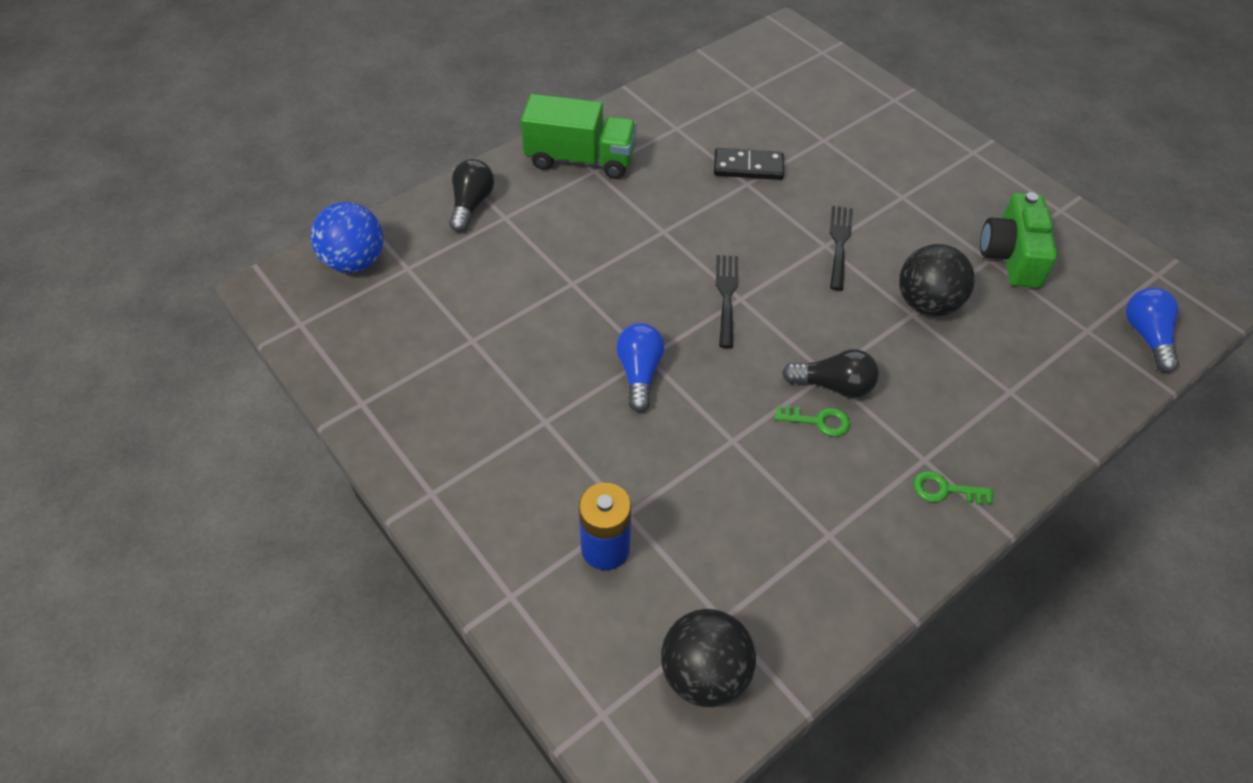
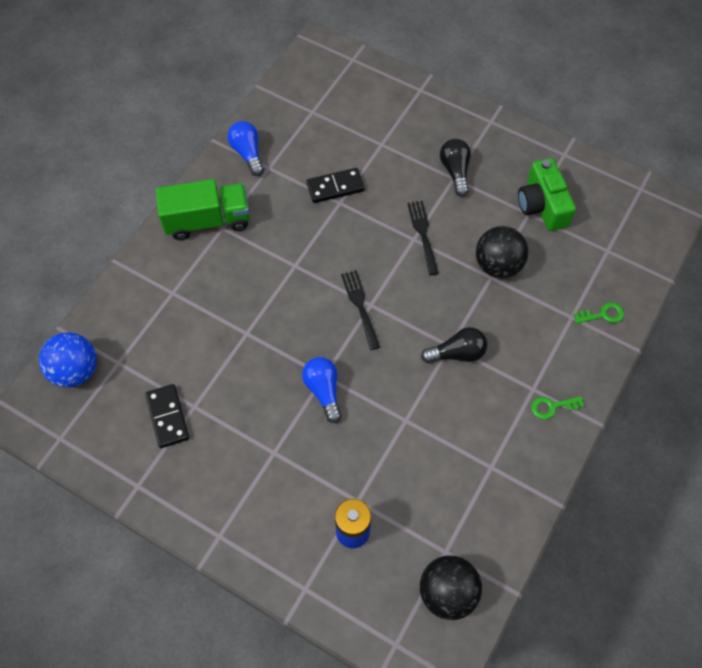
camera: 20 degrees left, 10 degrees up
black light bulb [449,159,494,232] -> black light bulb moved to [440,139,471,197]
green key [775,405,850,437] -> green key moved to [573,302,624,324]
blue light bulb [1126,287,1179,372] -> blue light bulb moved to [227,121,264,176]
none -> black domino [145,384,189,448]

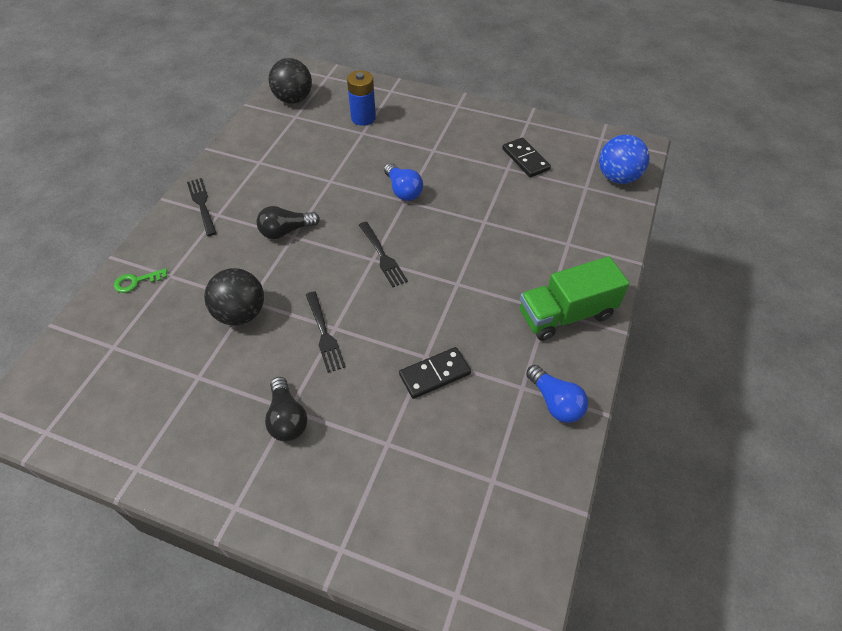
camera: 170 degrees right, 10 degrees down
green camera [518,158,576,231] -> none
green key [531,396,584,420] -> black fork [187,178,216,236]

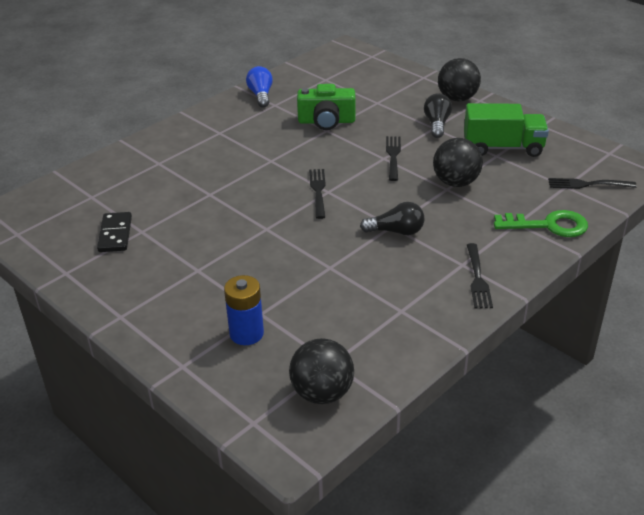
camera: 155 degrees left, 15 degrees down
green key [114,268,167,293] -> green key [494,210,588,237], size x1.84
blue light bulb [384,163,423,201] -> none
black domino [399,347,471,399] -> green camera [297,84,356,130]
green truck [520,256,629,341] -> green truck moved to [464,103,549,157]
blue ball [599,135,650,184] -> none
none -> black ball [438,58,481,102]
none -> black fork [548,178,637,189]

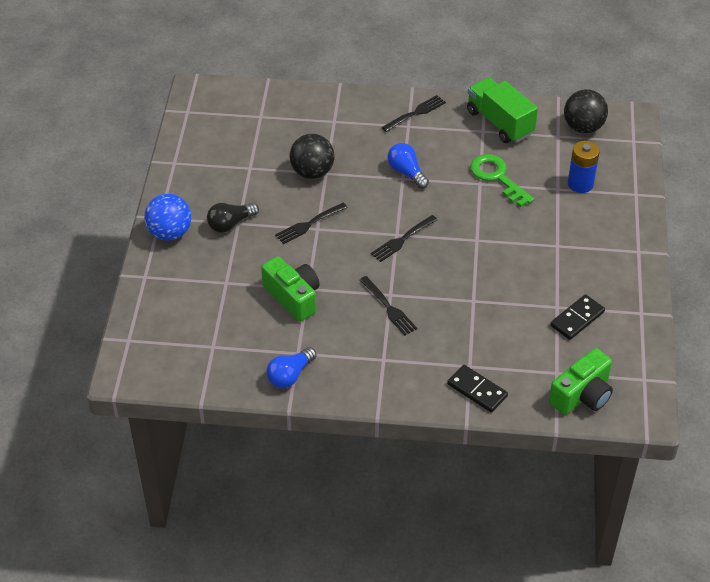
camera: 130 degrees left, 10 degrees up
black light bulb [360,202,424,235] -> blue light bulb [388,143,429,189]
black ball [438,58,481,102] -> blue ball [144,194,192,241]
green truck [464,103,549,157] -> green truck moved to [467,77,538,143]
green key [494,210,588,237] -> green key moved to [470,154,534,207]
black fork [548,178,637,189] -> black fork moved to [360,276,417,336]
none -> black domino [447,365,508,412]
none -> green camera [549,348,613,415]

